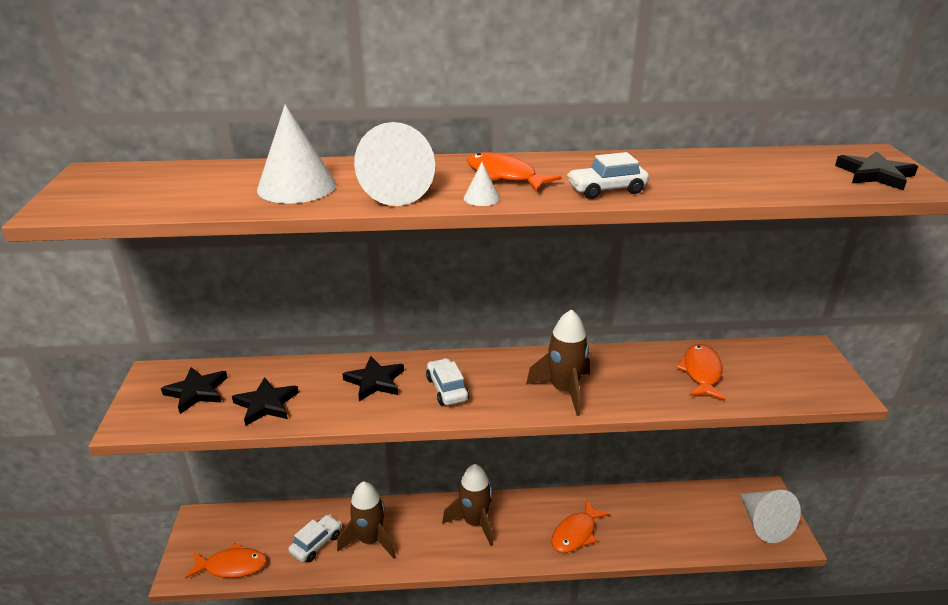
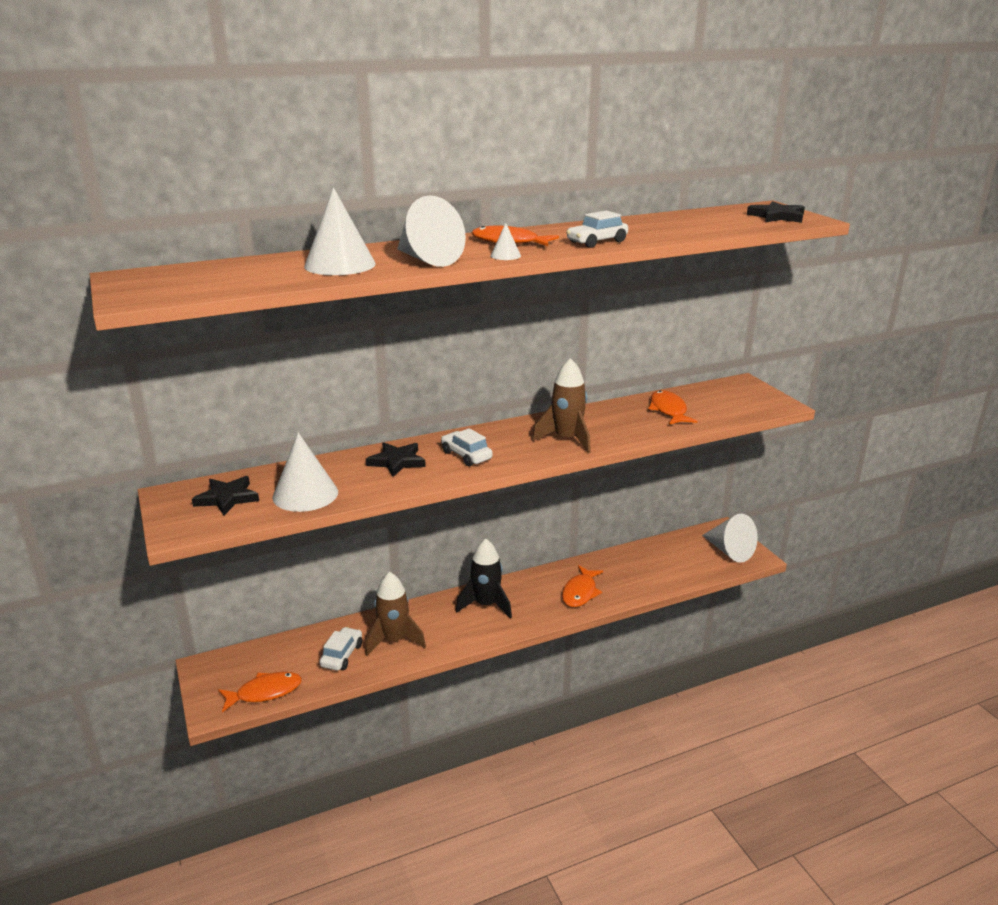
camera: 20 degrees left, 5 degrees down
black star [232,377,299,426] -> white cone [272,433,338,512]
brown rocket [442,464,493,546] -> black rocket [456,539,512,618]

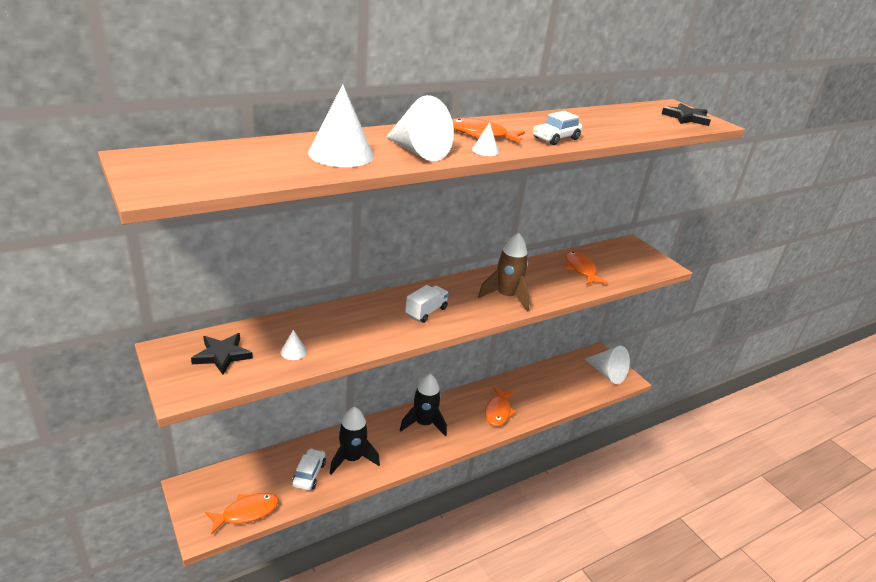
camera: 10 degrees left, 5 degrees up
white cone [272,433,338,512] -> white cone [281,330,307,360], size x0.45
brown rocket [365,572,426,656] -> black rocket [330,407,380,474]
black star [366,442,426,477] -> none
white car [441,428,493,467] -> white truck [405,285,449,323]

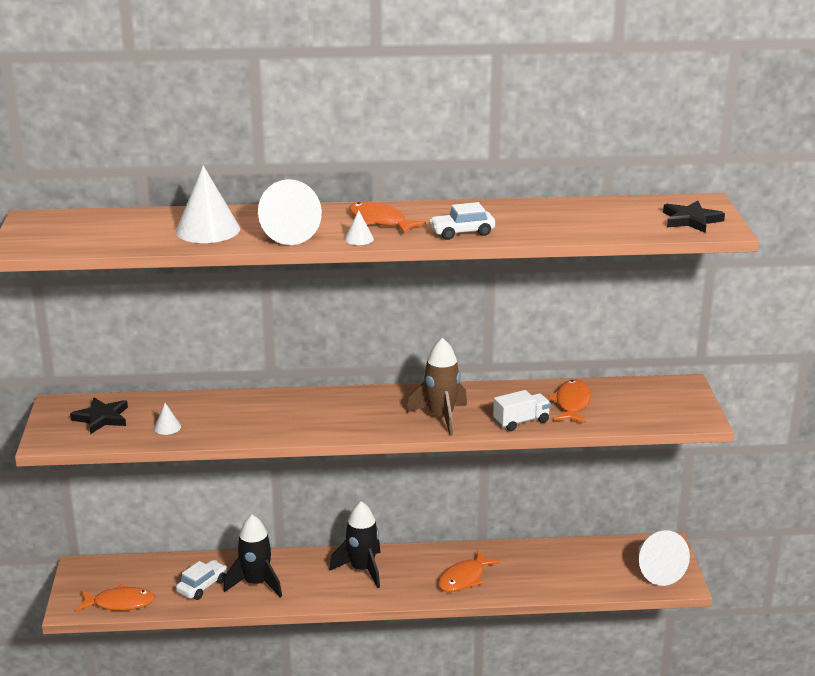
camera: 30 degrees right, 5 degrees down
white truck [405,285,449,323] -> white truck moved to [493,390,551,431]

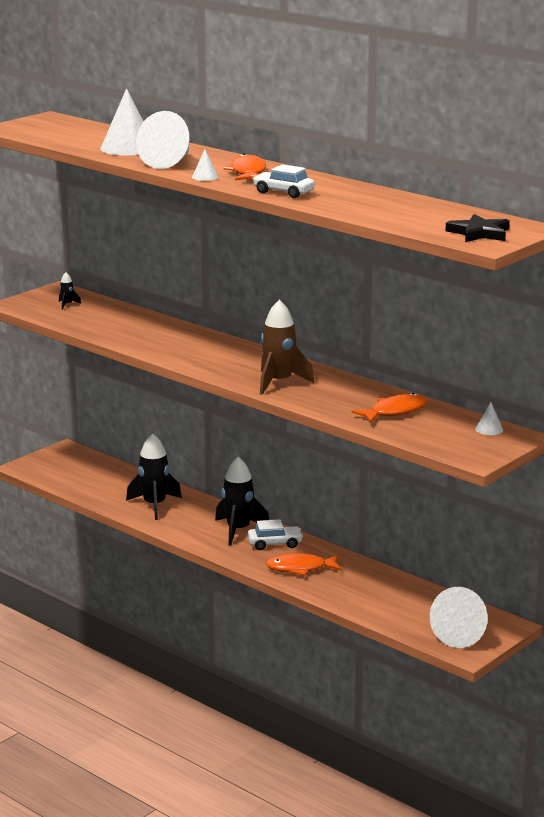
camera: 45 degrees right, 5 degrees down
black star [70,398,128,434] -> black rocket [59,272,81,310]
orange fish [76,584,155,611] -> none
white cone [154,403,181,435] -> white cone moved to [475,402,503,435]
white car [176,560,227,600] -> white car moved to [248,519,303,550]
white truck [493,390,551,431] -> none

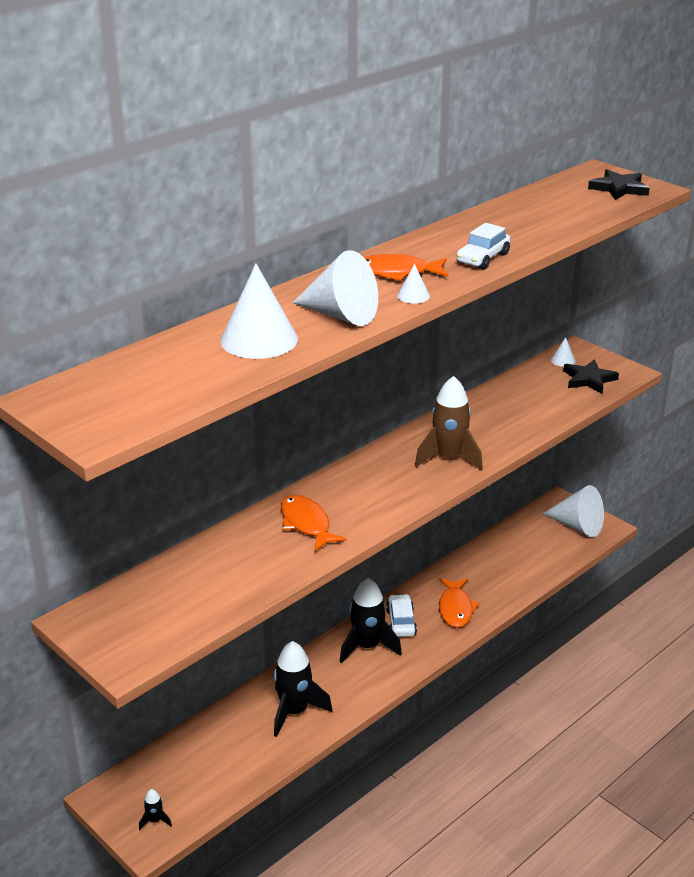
camera: 85 degrees left, 10 degrees up
black rocket [59,272,81,310] -> black rocket moved to [139,789,172,830]
orange fish [351,393,428,423] -> orange fish moved to [281,495,347,551]
none -> black star [563,359,619,394]

